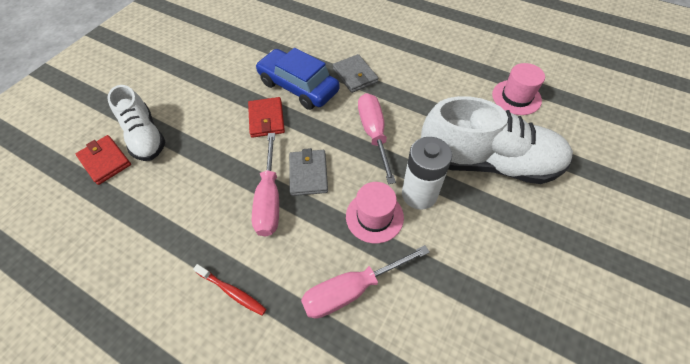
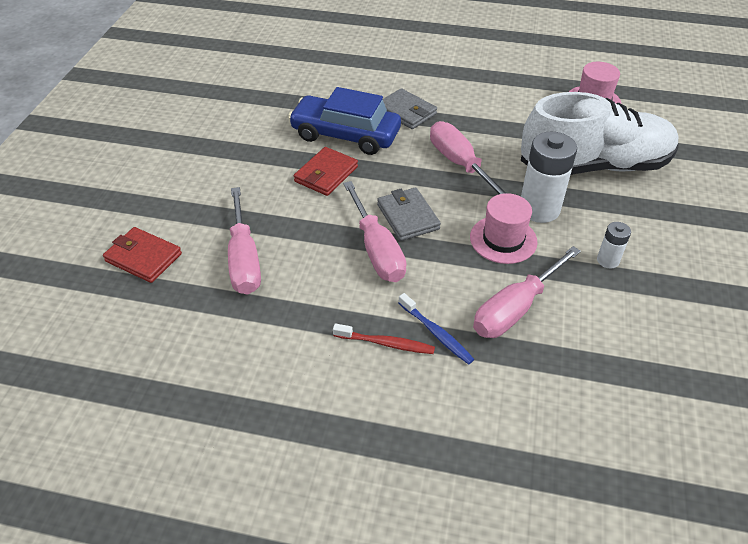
camera: 20 degrees left, 10 degrees down
white shoe [107,85,165,161] -> none
red wallet [248,97,285,138] -> red wallet turned 60 degrees clockwise [294,147,358,196]
none -> pink screwdriver [228,187,261,294]
none -> blue toothbrush [398,293,474,365]
none -> white battery [597,222,631,269]

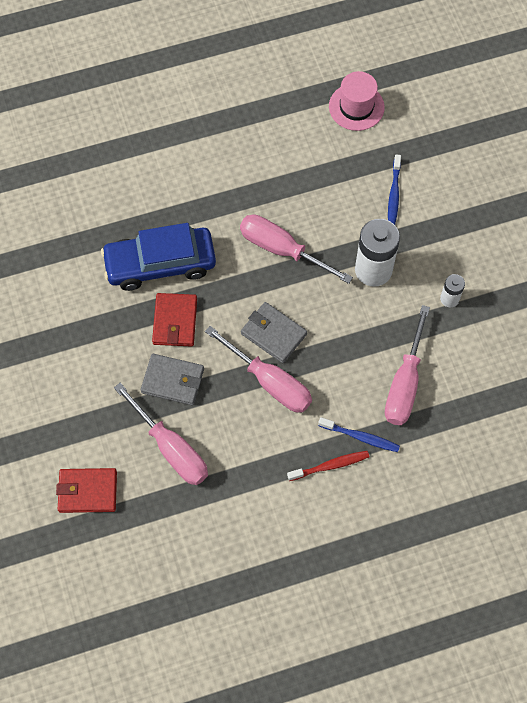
camera: 30 degrees left, 20 degrees up
grey wallet [382,88,437,129] -> grey wallet moved to [141,354,204,405]
pink hat [470,193,538,264] -> none
white shoe [521,92,679,175] -> blue toothbrush [388,155,401,225]

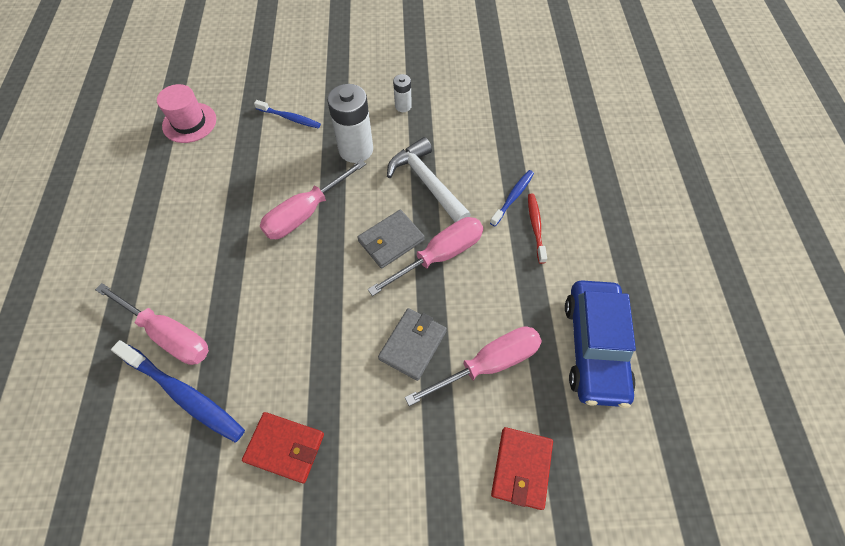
camera: 75 degrees left, 5 degrees down
blue car [101,223,216,291] -> blue car moved to [565,280,636,408]
red wallet [152,293,197,347] -> red wallet moved to [242,412,324,483]
pink screwdriver [385,305,430,425] -> pink screwdriver moved to [95,283,209,365]
none -> blue toothbrush [111,340,245,442]
none -> white hammer [387,137,471,222]

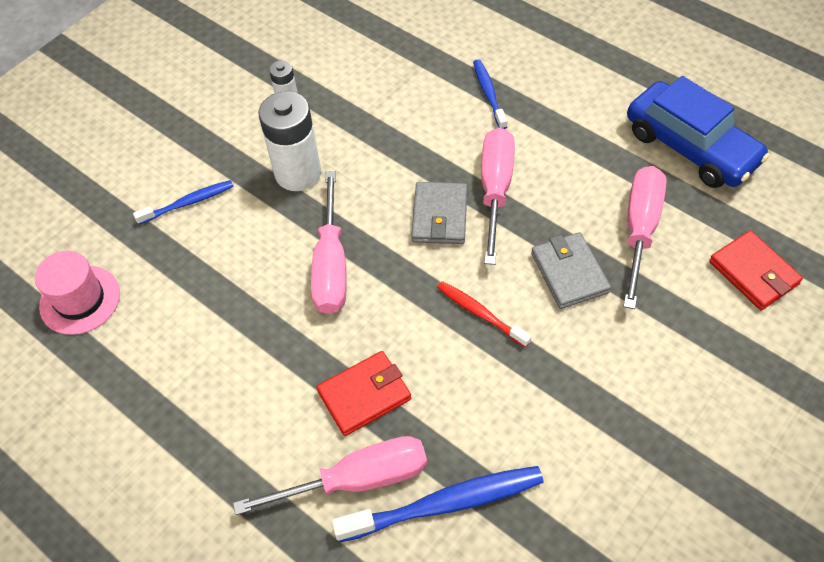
camera: 45 degrees left, 5 degrees down
red wallet [242,412,324,483] -> red wallet moved to [316,351,411,436]
white hammer [387,137,471,222] -> none
red toothbrush [528,193,547,264] -> red toothbrush moved to [437,281,531,347]

